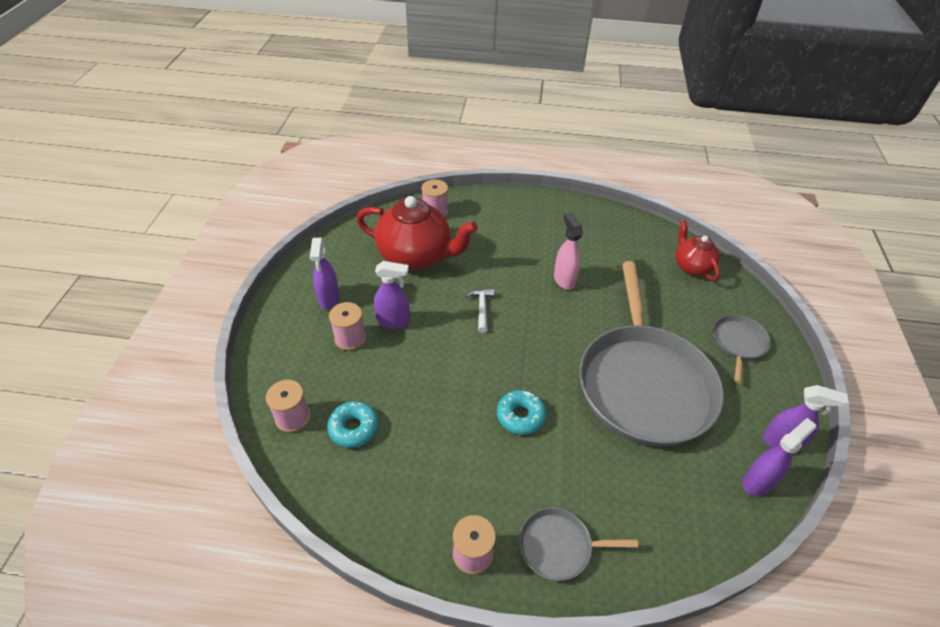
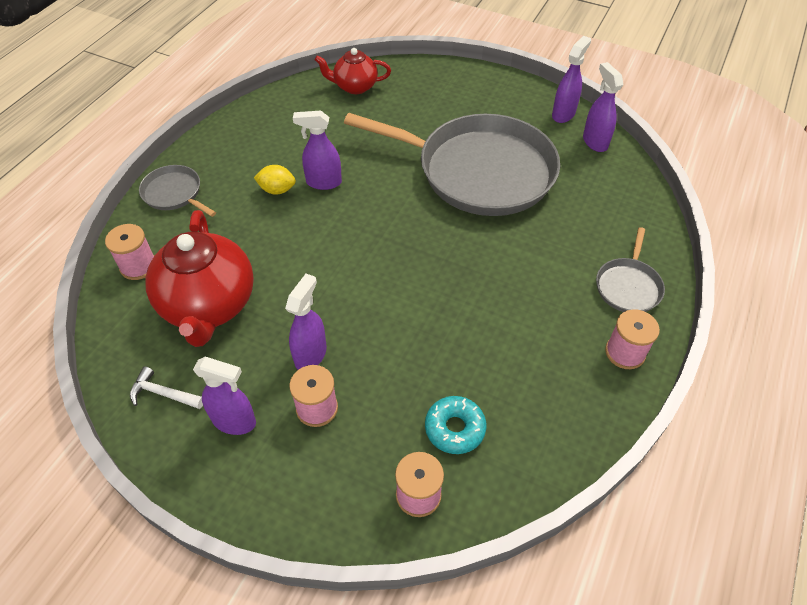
camera: 70 degrees left, 5 degrees up
red teapot [356,196,478,270] -> red teapot turned 135 degrees clockwise [145,210,254,347]
white hammer [466,289,494,333] -> white hammer moved to [130,366,203,409]
turquoise donut [497,390,546,435] -> none
pink spray bottle [554,213,583,290] -> purple spray bottle [293,111,342,190]
grey pan [713,314,771,383] -> grey pan moved to [139,165,216,217]
none -> yellow lemon [254,165,296,195]

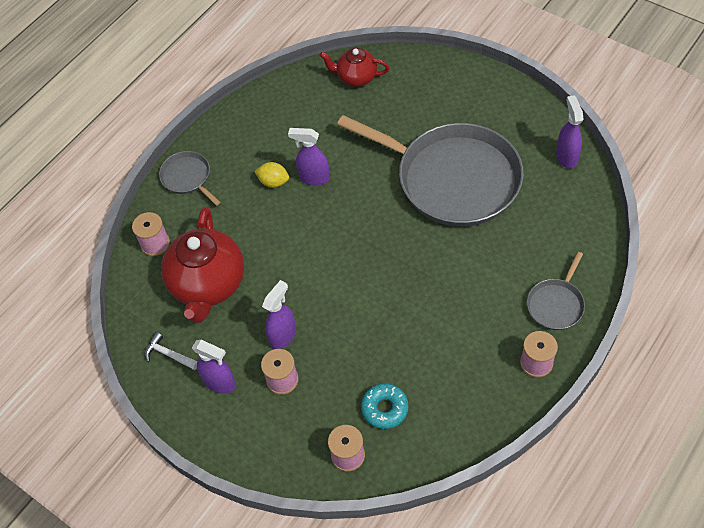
camera: 15 degrees right, 5 degrees up
purple spray bottle [552,36,591,123] -> none

